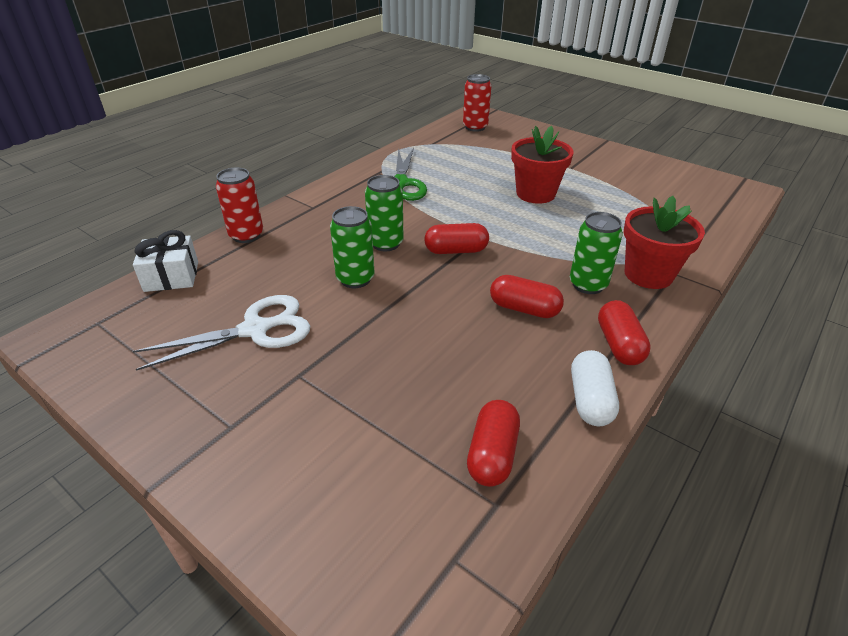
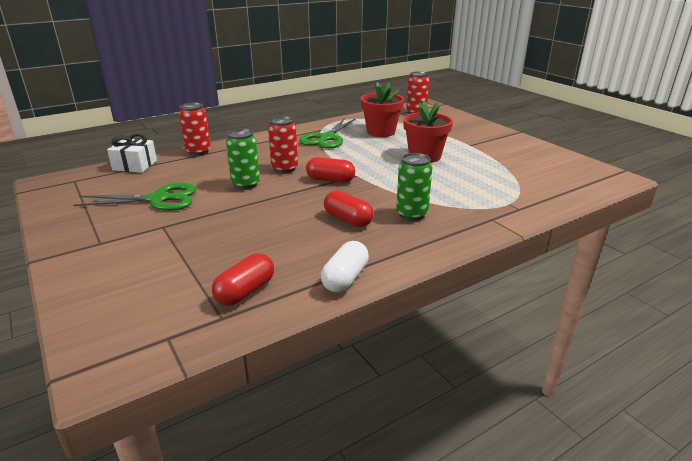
camera: 20 degrees right, 10 degrees down
white scissors [133,295,310,371] -> green scissors [73,183,197,211]
green can [365,175,404,251] -> red can [268,116,298,173]
red capsule [598,300,651,365] -> none
red flower pot [624,196,705,289] -> red flower pot moved to [360,82,404,137]

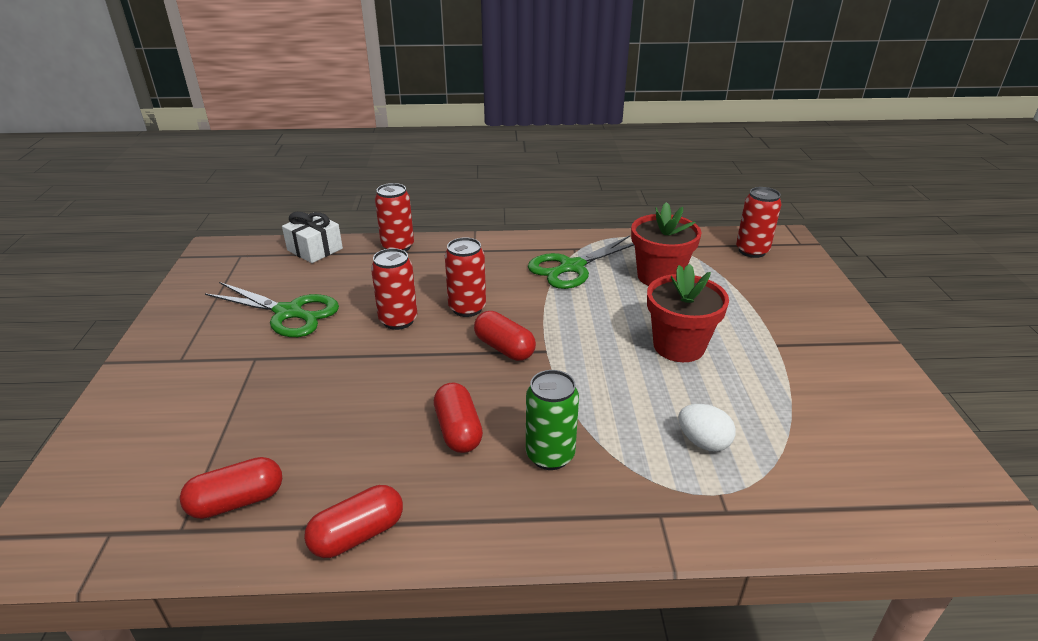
camera: 30 degrees right, 5 degrees up
green can [226,129,260,190] -> red can [371,248,417,330]
white capsule [321,241,369,293] -> red capsule [304,485,403,558]
none -> white egg [678,404,736,452]

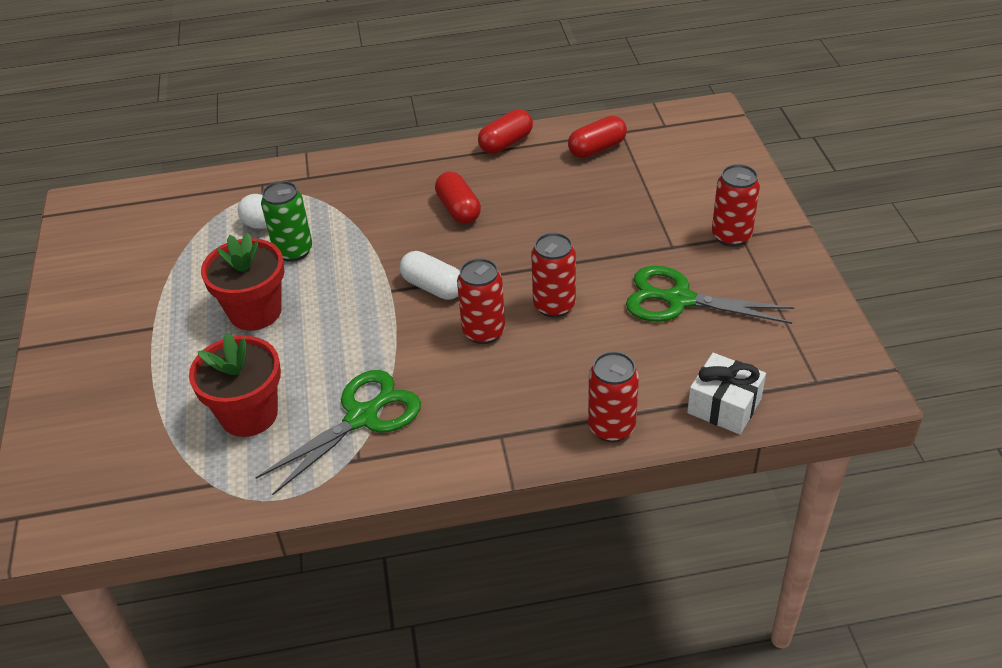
camera: 175 degrees right, 10 degrees up
red capsule [474,311,536,361] -> white capsule [400,251,460,300]
green can [526,370,579,470] -> green can moved to [261,181,312,262]
red can [736,187,782,258] -> red can moved to [712,164,760,247]

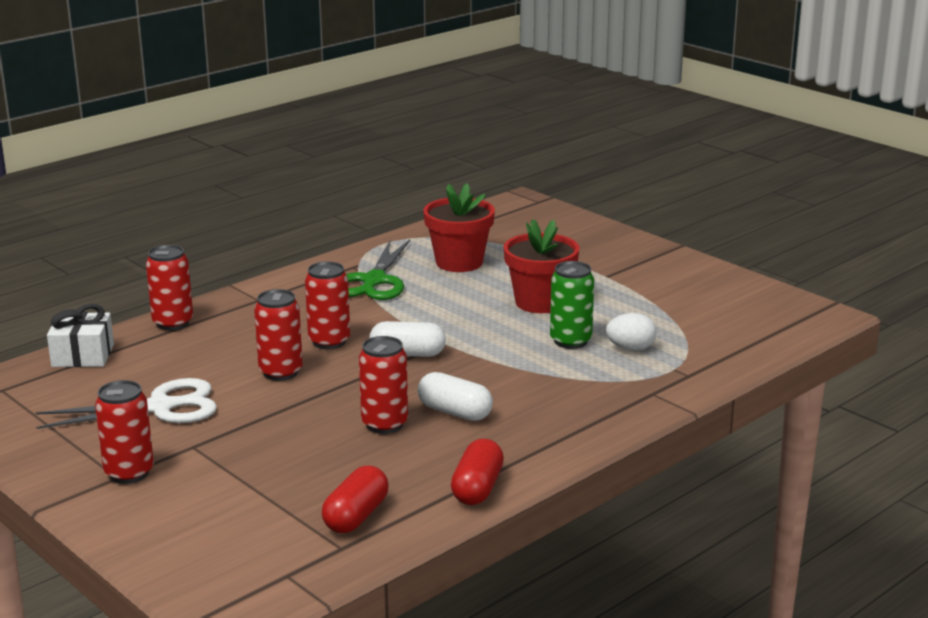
camera: 145 degrees right, 20 degrees down
red capsule [435,172,481,224] -> white capsule [418,372,493,421]
green scissors [626,266,794,324] -> white scissors [36,378,217,429]
none -> red can [359,336,408,434]

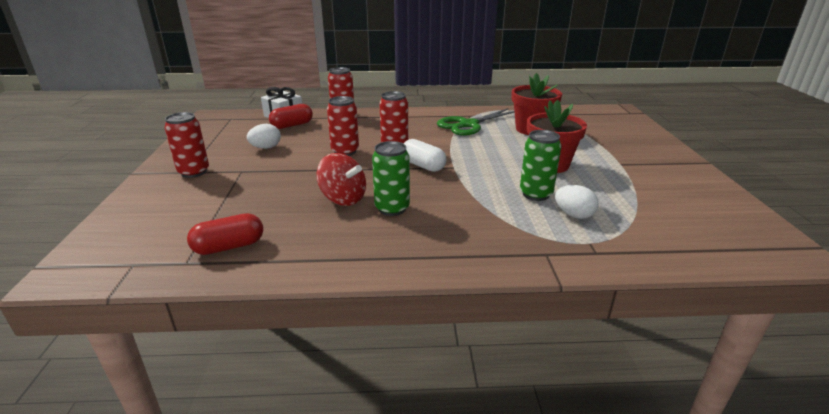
camera: 40 degrees right, 5 degrees up
white scissors [36,378,217,429] -> white egg [247,124,281,149]
red can [359,336,408,434] -> red spinning top [316,153,366,206]
white capsule [418,372,493,421] -> green can [372,141,410,216]
red capsule [451,439,504,505] -> red capsule moved to [269,104,313,129]

